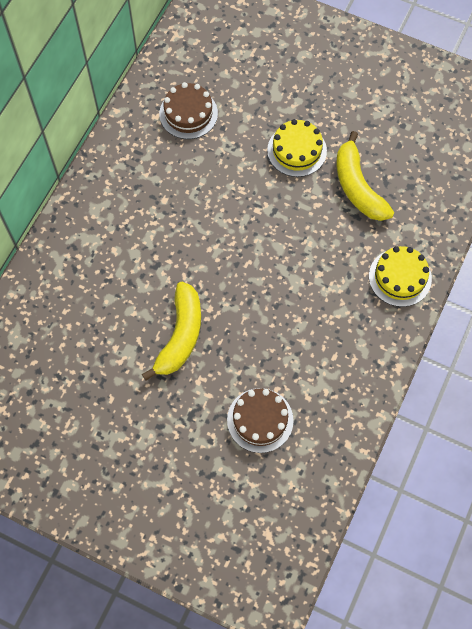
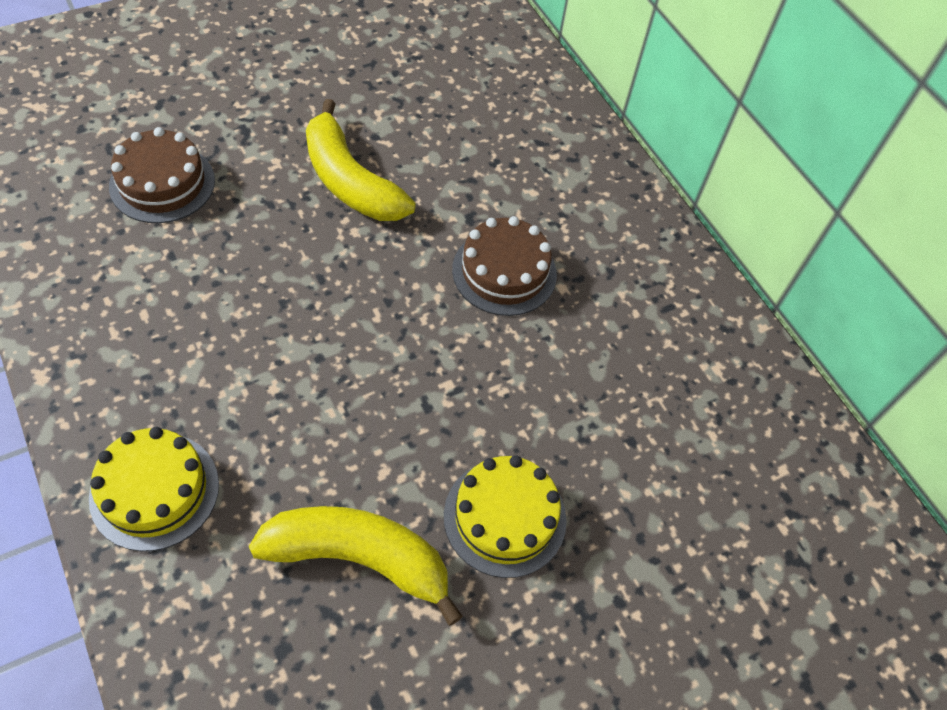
camera: 120 degrees right, 10 degrees down
brown cake [159,82,218,139] -> brown cake moved to [452,216,557,316]

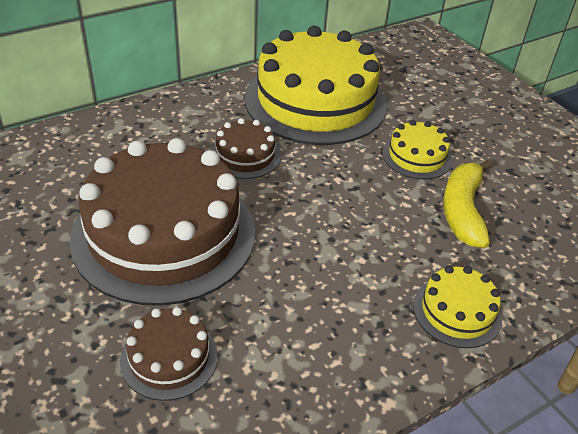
camera: 90 degrees left, 15 degrees down
yellow banana [306,99,416,221] -> brown cake [70,138,255,306]
none -> yellow cake [245,26,387,145]

